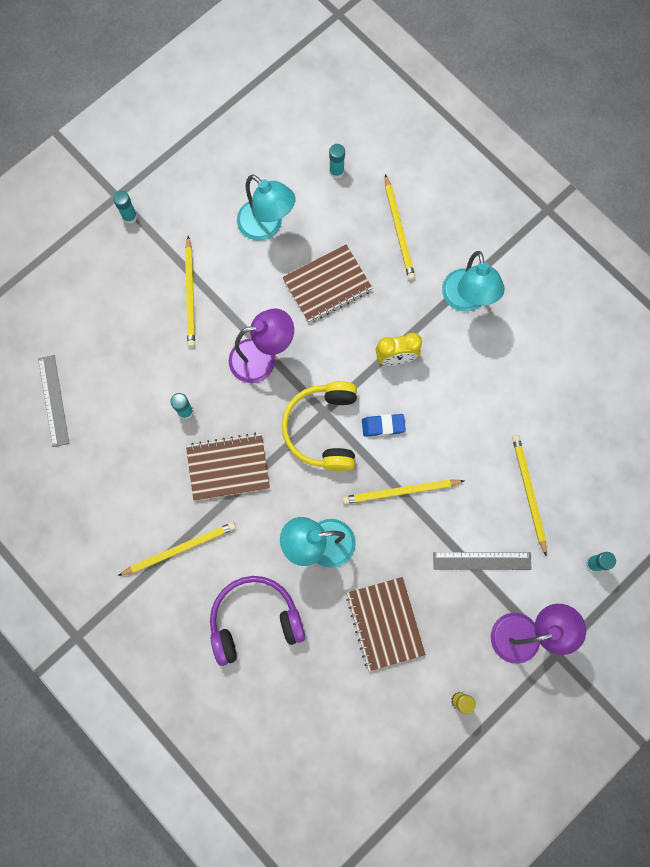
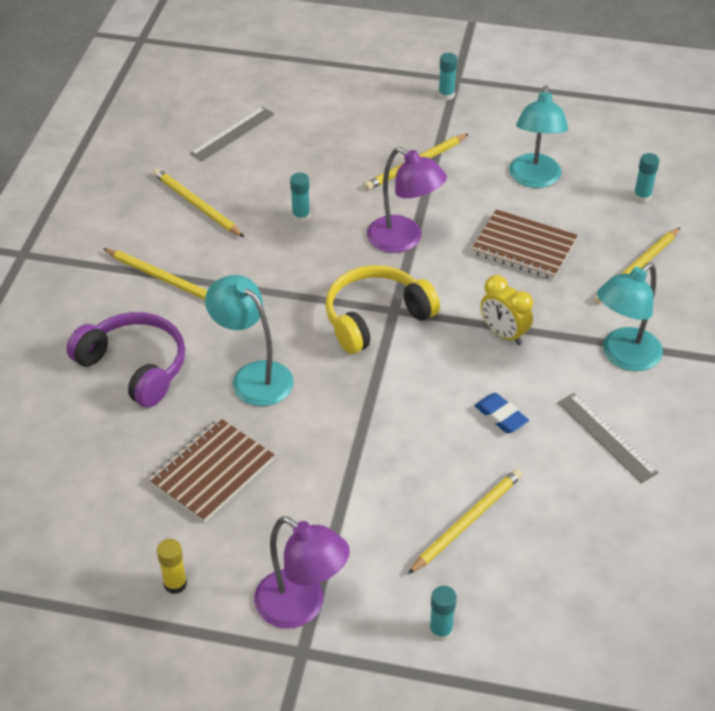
camera: 55 degrees right, 30 degrees down
brown notebook [186,433,270,501] -> none
yellow pencil [342,479,464,504] -> yellow pencil moved to [153,168,244,237]
blue eraser [362,414,406,437] -> blue eraser moved to [474,393,529,433]
grey ruler [433,552,531,570] -> grey ruler moved to [558,393,659,483]

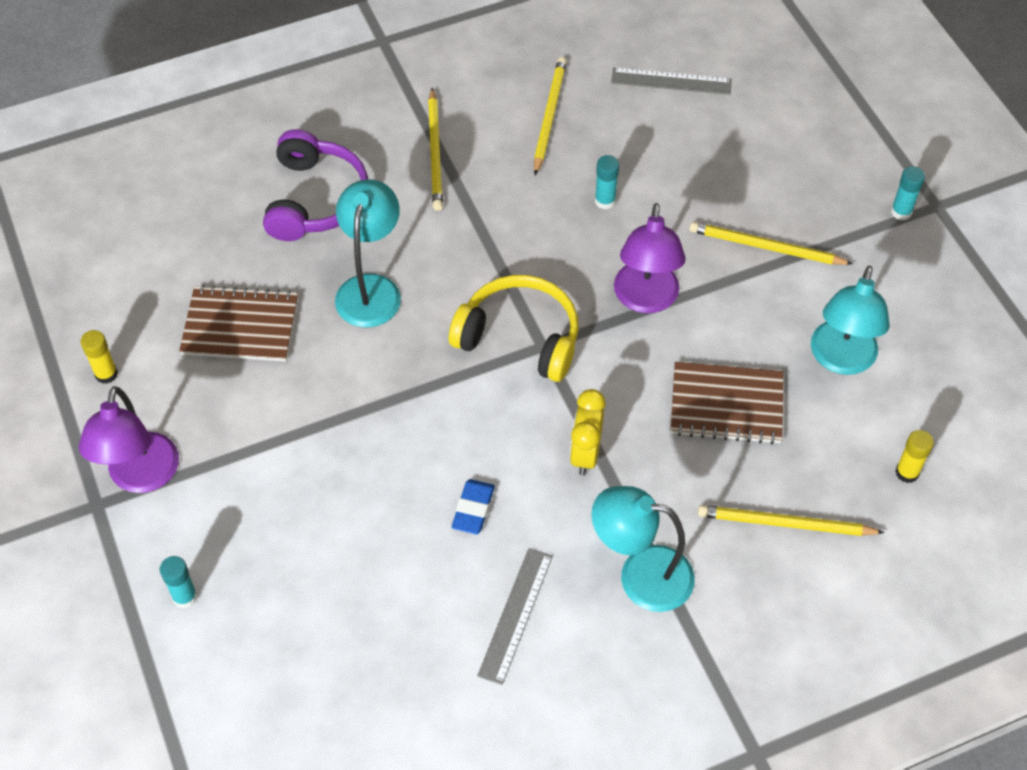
camera: 55 degrees right, 10 degrees up
yellow pencil [408,469,522,574] -> none
brown notebook [471,209,578,280] -> brown notebook turned 75 degrees counterclockwise [671,362,784,444]
turquoise lamp [509,85,568,188] -> turquoise lamp turned 45 degrees counterclockwise [811,266,890,375]
turquoise glue stick [633,153,659,203] -> yellow glue stick [895,430,934,483]

